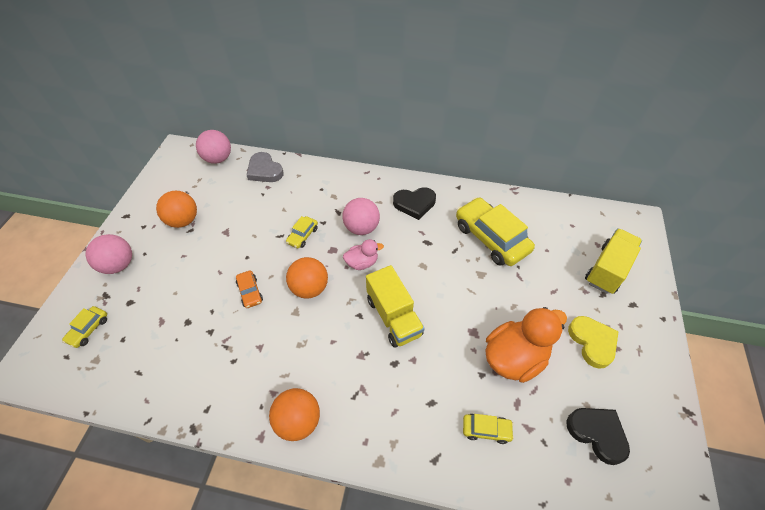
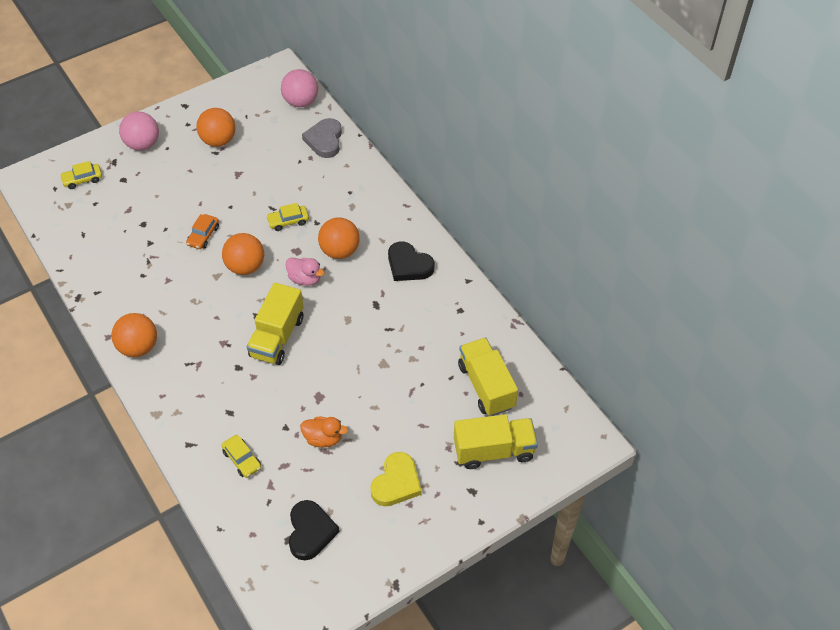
camera: 45 degrees right, 0 degrees up
pink ball [342,198,380,235] -> orange ball [318,218,360,259]
yellow car [456,197,535,266] -> none
orange duck [485,307,567,383] -> orange duck [300,417,348,447], size x0.53
none -> yellow truck [458,338,518,416]

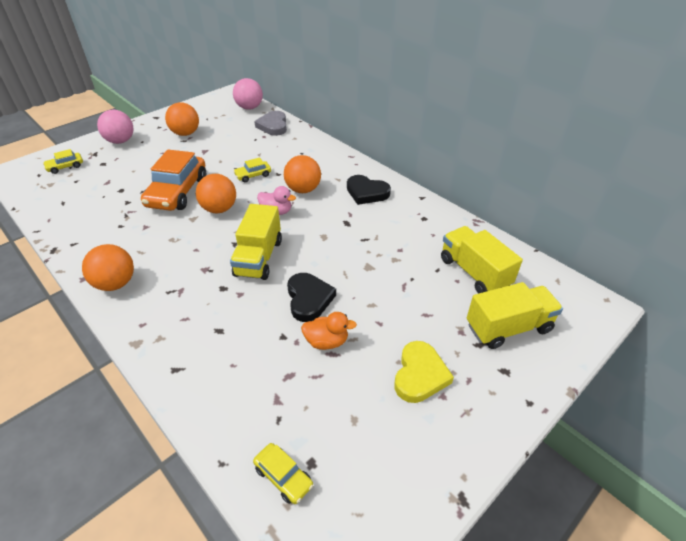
camera: 10 degrees left, 10 degrees down
orange car [186,214,219,249] -> orange car [141,150,206,211], size x2.16
yellow car [221,435,261,478] -> yellow car moved to [253,443,313,504]
black heart [289,500,340,560] -> black heart moved to [287,273,336,322]

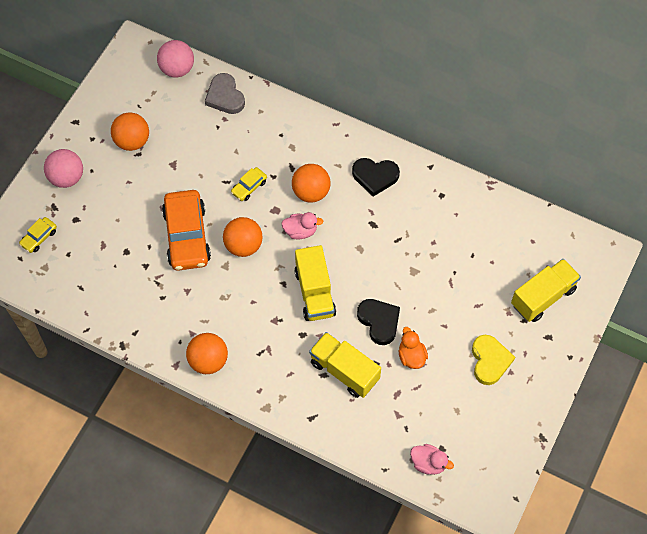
camera: 20 degrees left, 20 degrees up
yellow car [253,443,313,504] -> pink duck [410,444,454,475]
orange duck [301,312,357,350] -> orange duck turned 90 degrees counterclockwise [399,327,428,369]
yellow truck [441,226,523,294] -> yellow truck moved to [309,332,381,398]

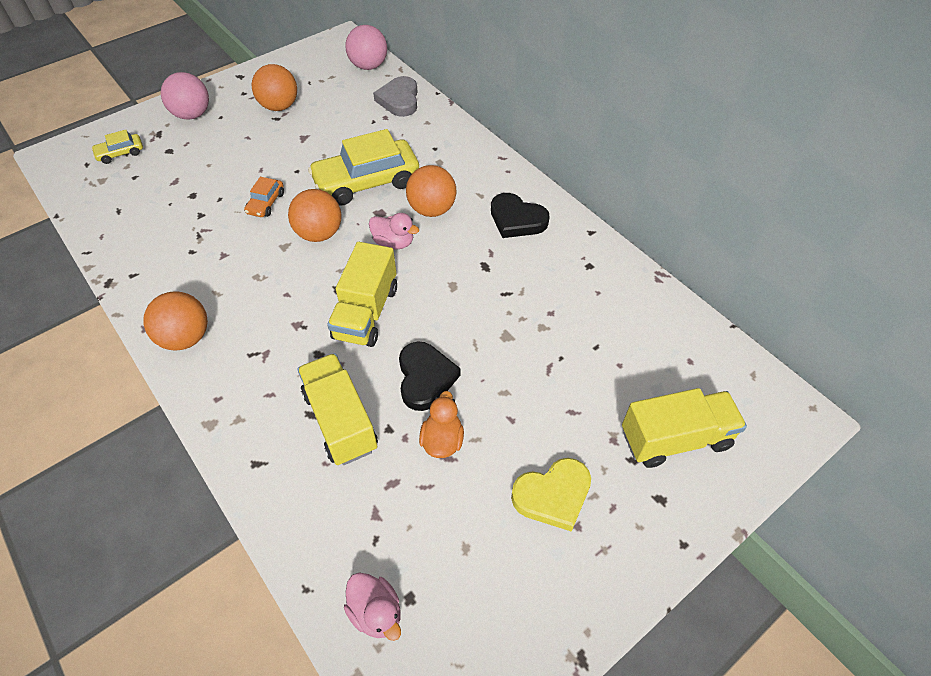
camera: 25 degrees right, 10 degrees down
orange car [162,190,211,271] -> orange car [244,177,284,217], size x0.46
yellow car [231,167,267,201] -> yellow car [308,129,419,206], size x2.16
yellow heart [472,335,515,385] -> yellow heart turned 45 degrees clockwise [511,458,591,532]

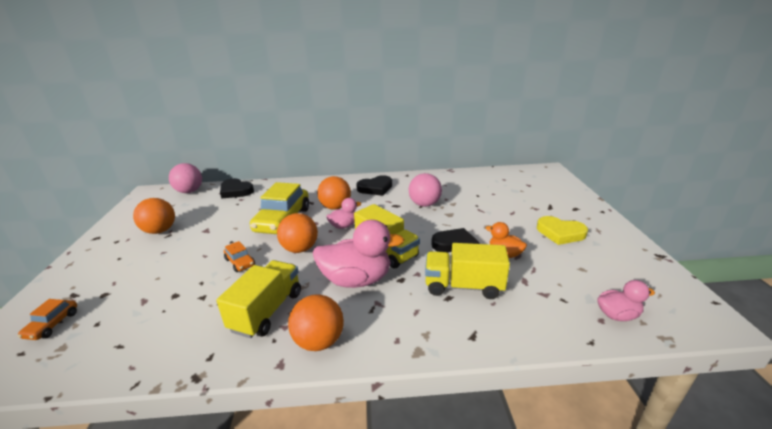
camera: 55 degrees left, 25 degrees down
yellow car [91,130,143,164] -> orange car [18,299,77,340]
pink ball [161,72,209,120] -> pink ball moved to [409,173,442,207]
grey heart [373,76,417,117] -> black heart [220,178,254,199]
yellow heart [511,458,591,532] -> yellow heart turned 105 degrees clockwise [537,216,588,245]
yellow truck [622,388,747,468] -> yellow truck moved to [216,260,301,338]
none -> pink duck [313,220,404,288]

